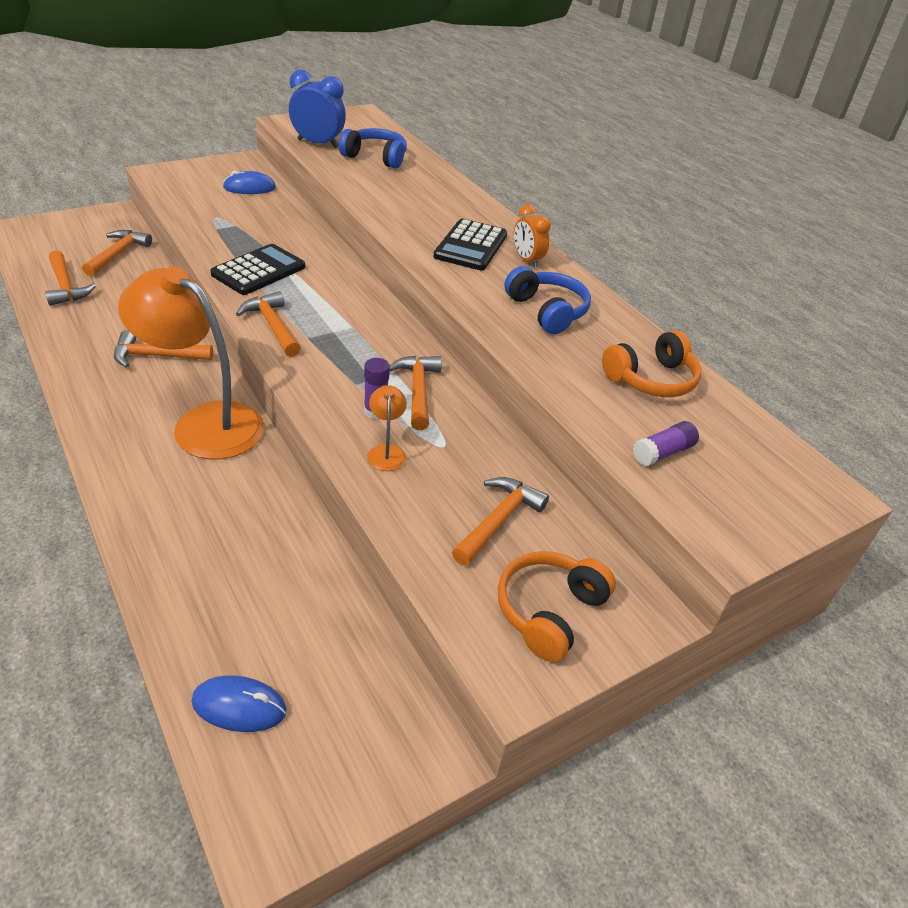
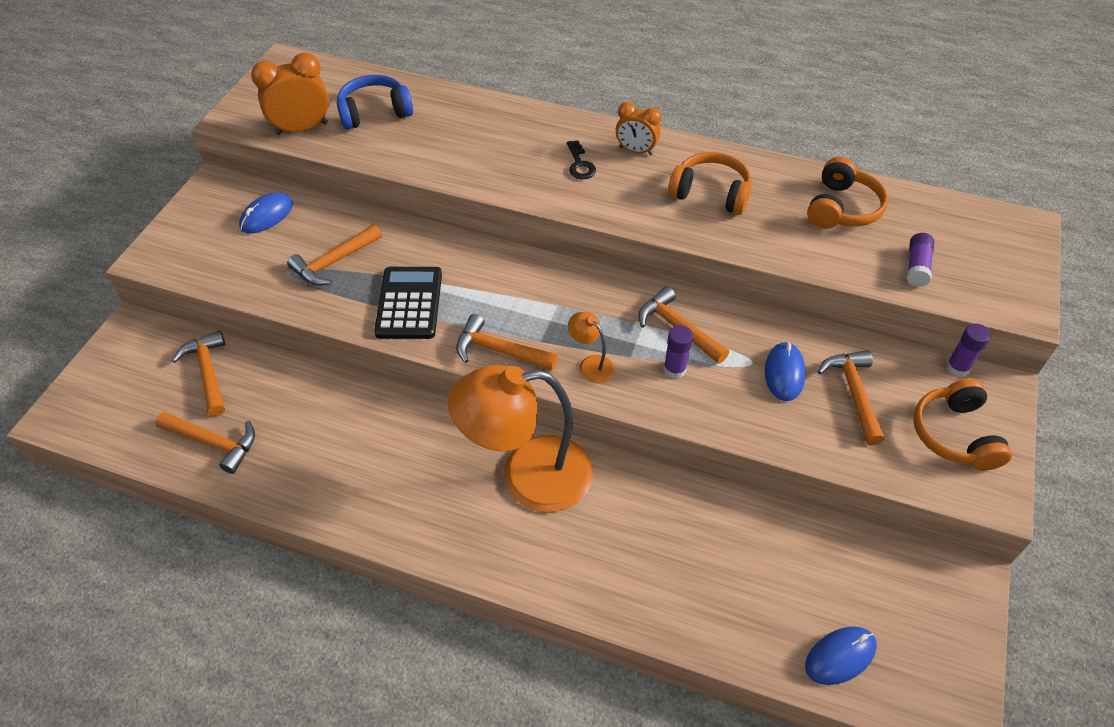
camera: 35 degrees left, 10 degrees up
orange hammer [114,330,213,368] -> orange hammer moved to [287,224,382,286]
blue clock [289,70,346,148] -> orange clock [251,53,329,135]
orange lamp [367,385,407,471] -> orange lamp moved to [568,312,615,383]
black calculator [434,219,507,270] -> black key [567,140,596,179]
blue headphones [504,266,591,334] -> orange headphones [668,152,751,215]
none -> blue mouse [765,341,806,401]
none -> purple glue stick [946,324,991,377]

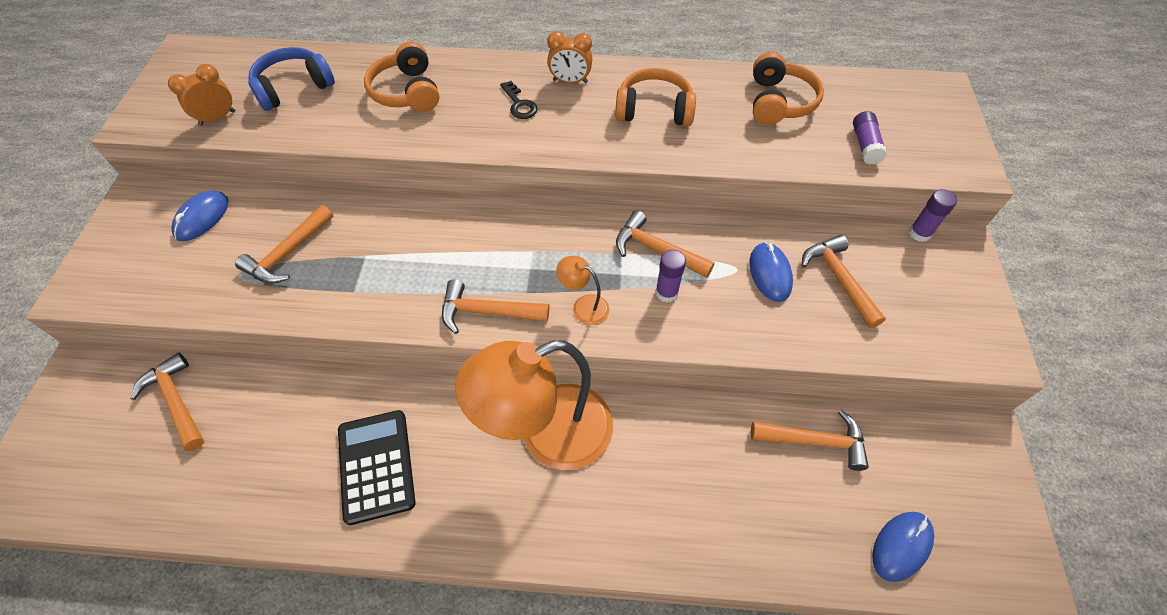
camera: 15 degrees left, 5 degrees up
orange hammer [155,412,255,474] -> orange hammer moved to [751,410,869,471]
orange clock [251,53,329,135] -> orange clock [168,64,235,125], size x0.65
black calculator [374,267,442,339] -> black calculator moved to [338,410,416,525]
orange headphones [913,378,1012,471] -> orange headphones moved to [364,42,439,112]

